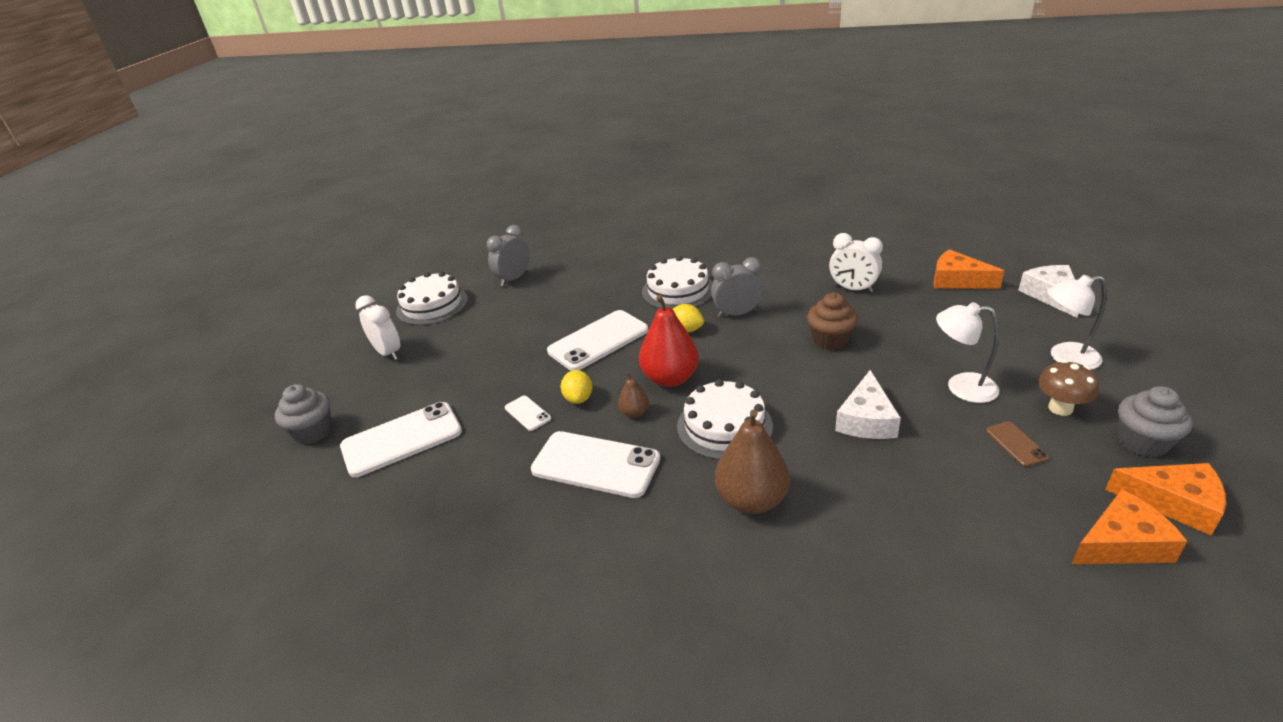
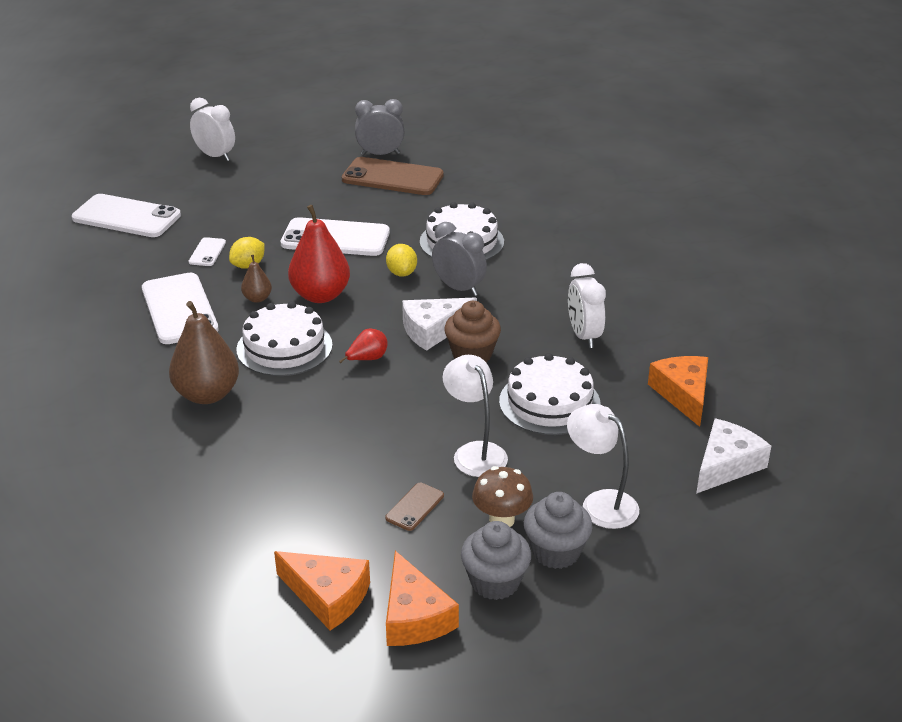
camera: 45 degrees right, 0 degrees up
grey cupcake [275,384,332,444] -> grey cupcake moved to [524,492,593,569]
white clock [355,295,400,360] -> white clock turned 60 degrees counterclockwise [190,98,235,161]
white cake [396,272,468,325] -> white cake moved to [499,353,601,435]
white cheese [835,370,901,439] -> white cheese moved to [402,298,477,351]
none -> red pear [339,328,388,363]
none -> brown phone [342,157,444,195]

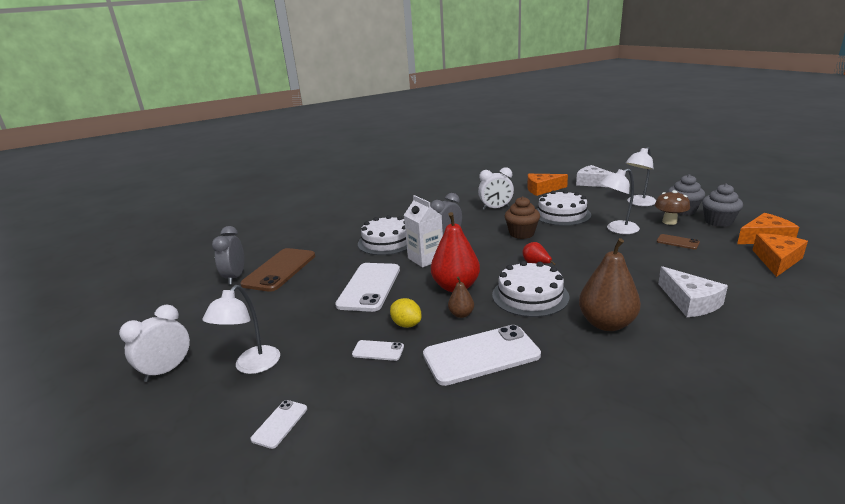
camera: 85 degrees left, 10 degrees down
white phone [72,194,181,237] -> white phone [251,400,307,449], size x0.46
yellow lemon [386,244,417,277] -> white carton [404,195,443,267]
white cheese [402,298,477,351] -> white cheese moved to [658,266,728,317]
none -> white lamp [202,285,280,374]

